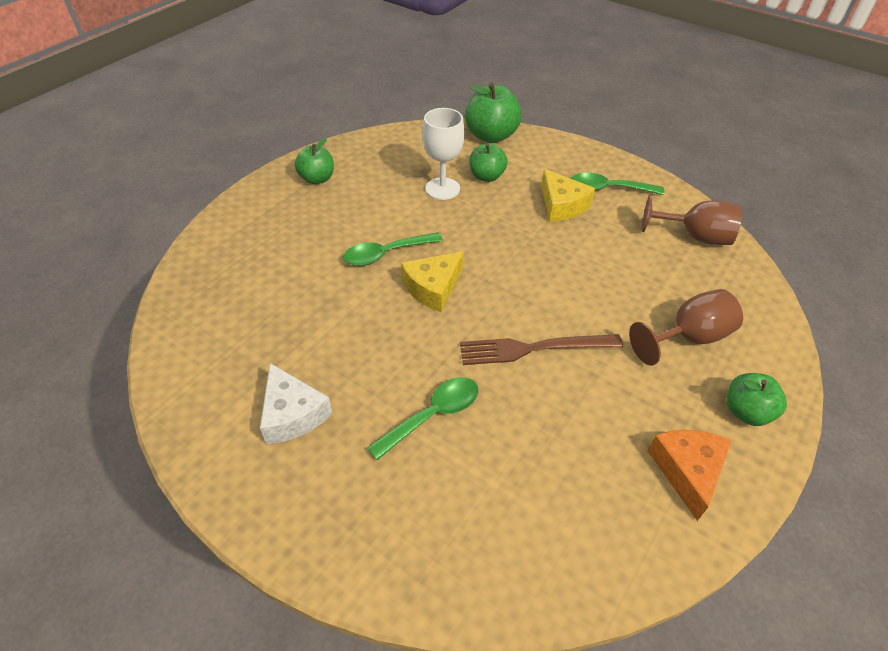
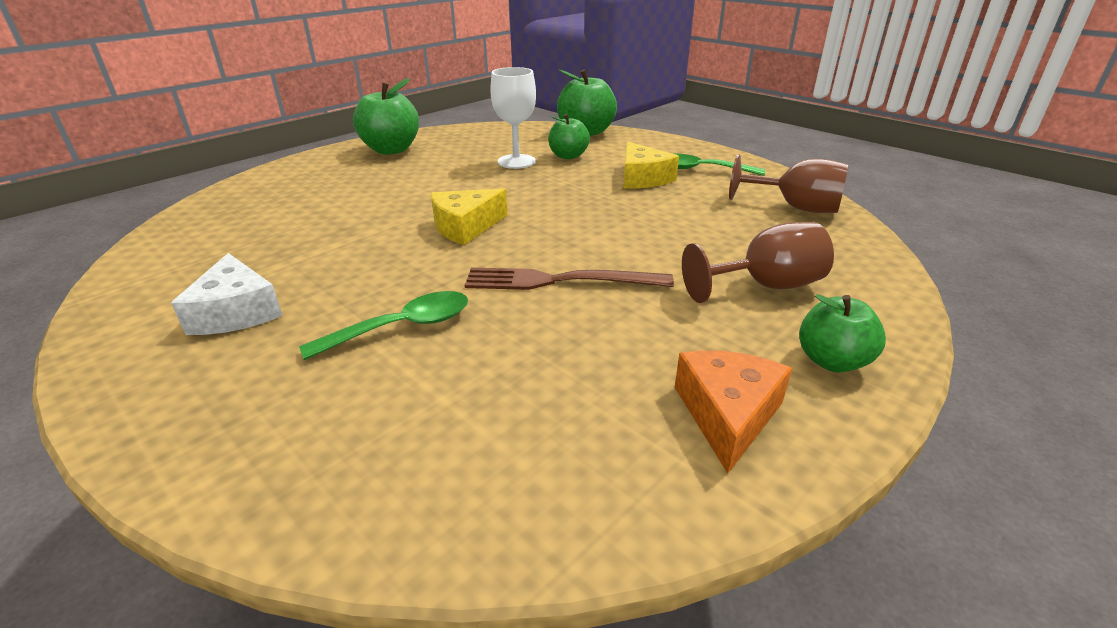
camera: 10 degrees right, 15 degrees down
green apple [295,138,334,184] -> green apple [353,78,419,155], size x1.57
green spoon [343,232,443,266] -> none

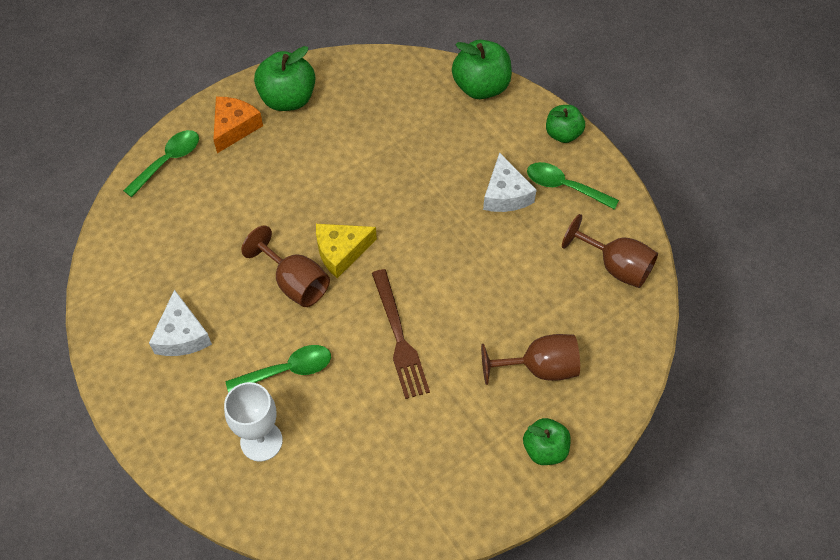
camera: 10 degrees right, 25 degrees up
brown fork [465,268,674,290] -> brown fork turned 120 degrees counterclockwise [372,269,430,399]
white goblet [490,67,536,169] -> white goblet moved to [224,382,283,462]
green apple [548,114,590,159] -> green apple moved to [546,105,585,143]
yellow cheese [624,142,679,189] -> white cheese [483,152,537,212]
orange cheese [675,350,792,473] -> orange cheese moved to [213,97,263,153]
none -> green spoon [123,130,199,197]
none -> brown goblet [241,225,330,307]

